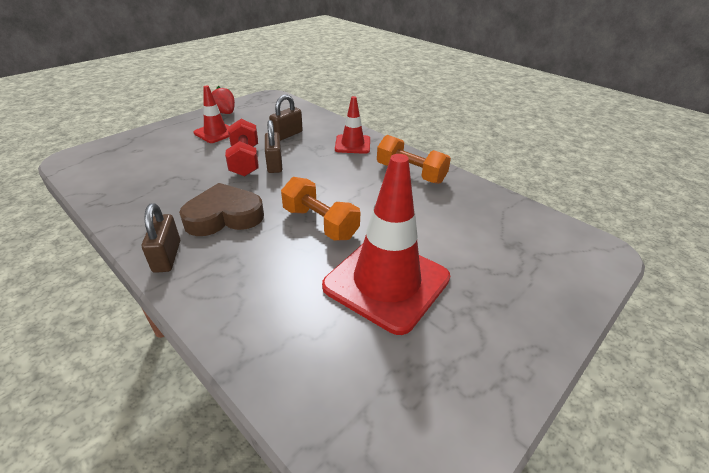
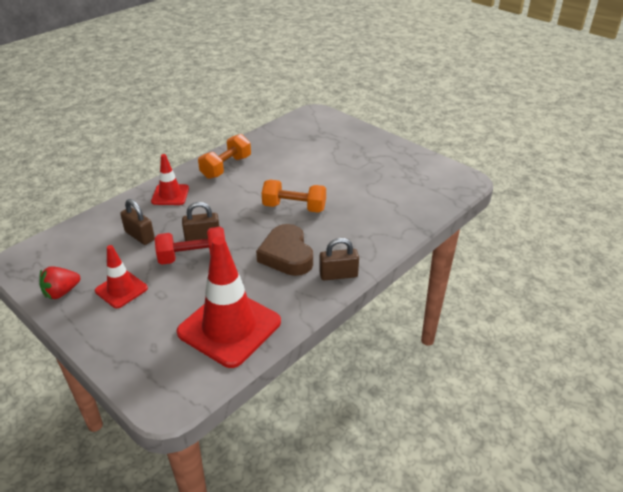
camera: 90 degrees left, 0 degrees up
orange dumbbell [281,177,360,241] -> orange dumbbell turned 60 degrees clockwise [262,180,326,213]
red traffic cone [322,154,450,335] -> red traffic cone moved to [176,237,281,368]

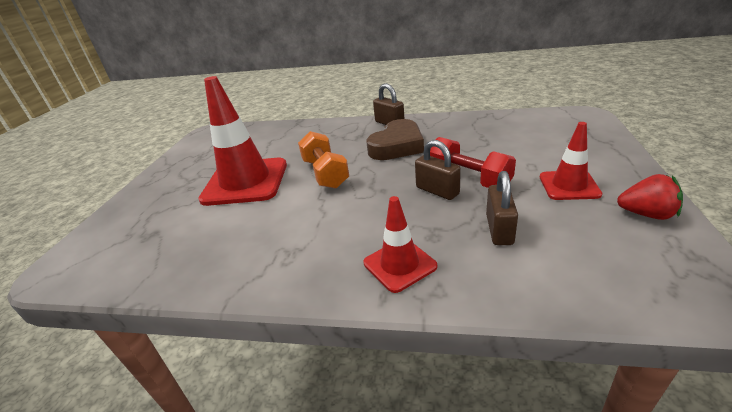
camera: 120 degrees left, 5 degrees down
red traffic cone [176,237,281,368] -> red traffic cone moved to [198,76,287,206]
orange dumbbell [198,134,251,179] -> none

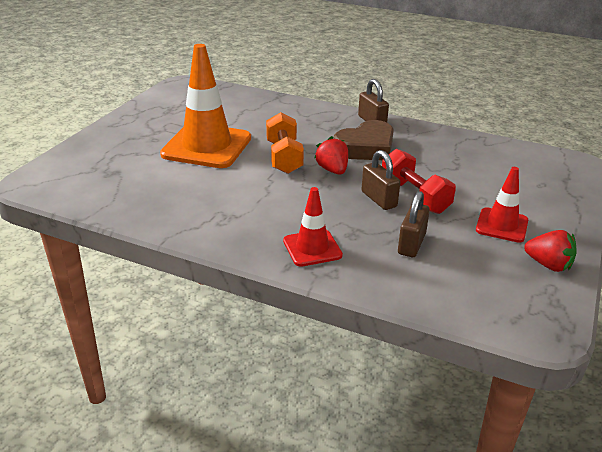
camera: 10 degrees right, 0 degrees up
red traffic cone [198,76,287,206] -> orange traffic cone [160,44,251,168]
none -> red strawberry [314,136,348,175]

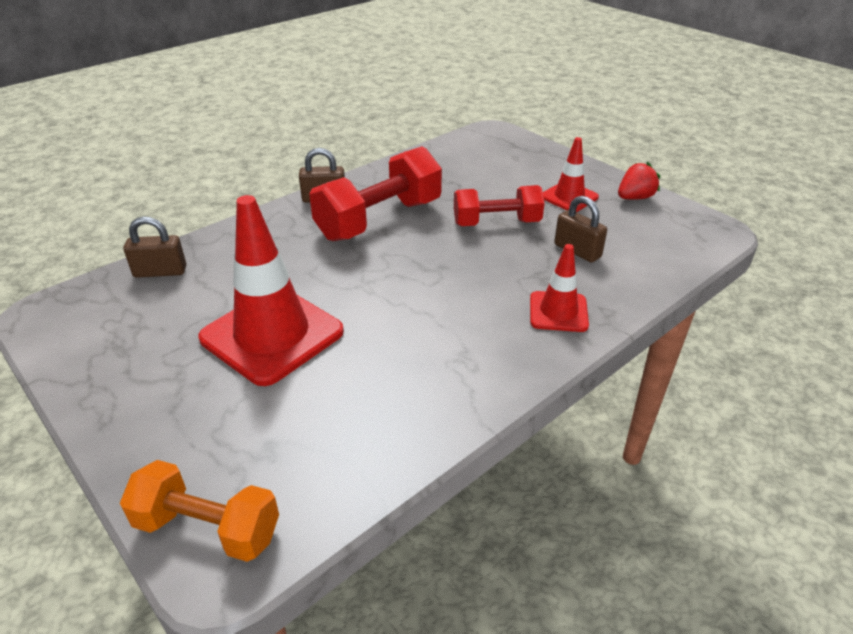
camera: 65 degrees left, 5 degrees up
orange traffic cone [160,44,251,168] -> red traffic cone [198,195,344,386]
orange dumbbell [266,112,304,174] -> orange dumbbell moved to [120,460,279,562]
red strawberry [314,136,348,175] -> none
brown heart [334,120,394,160] -> red dumbbell [309,146,442,241]
brown padlock [361,150,400,210] -> brown padlock moved to [123,217,186,278]

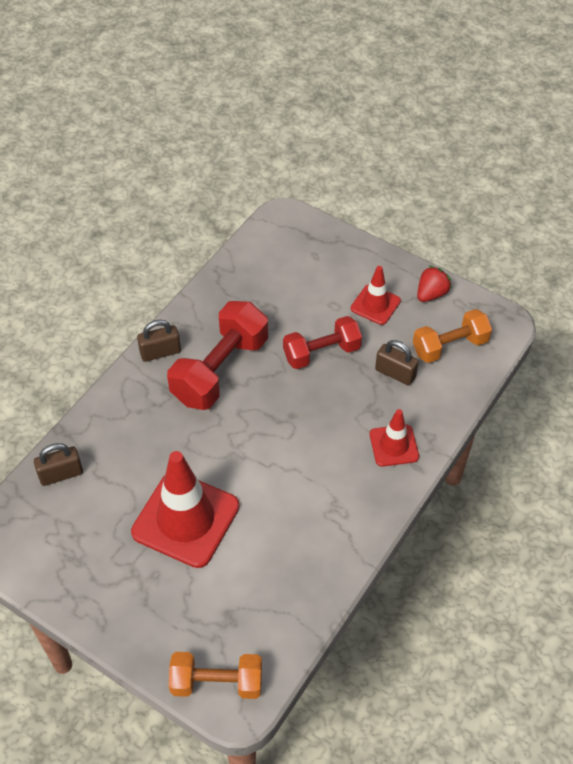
camera: 15 degrees left, 15 degrees up
none -> orange dumbbell [413,309,492,363]

